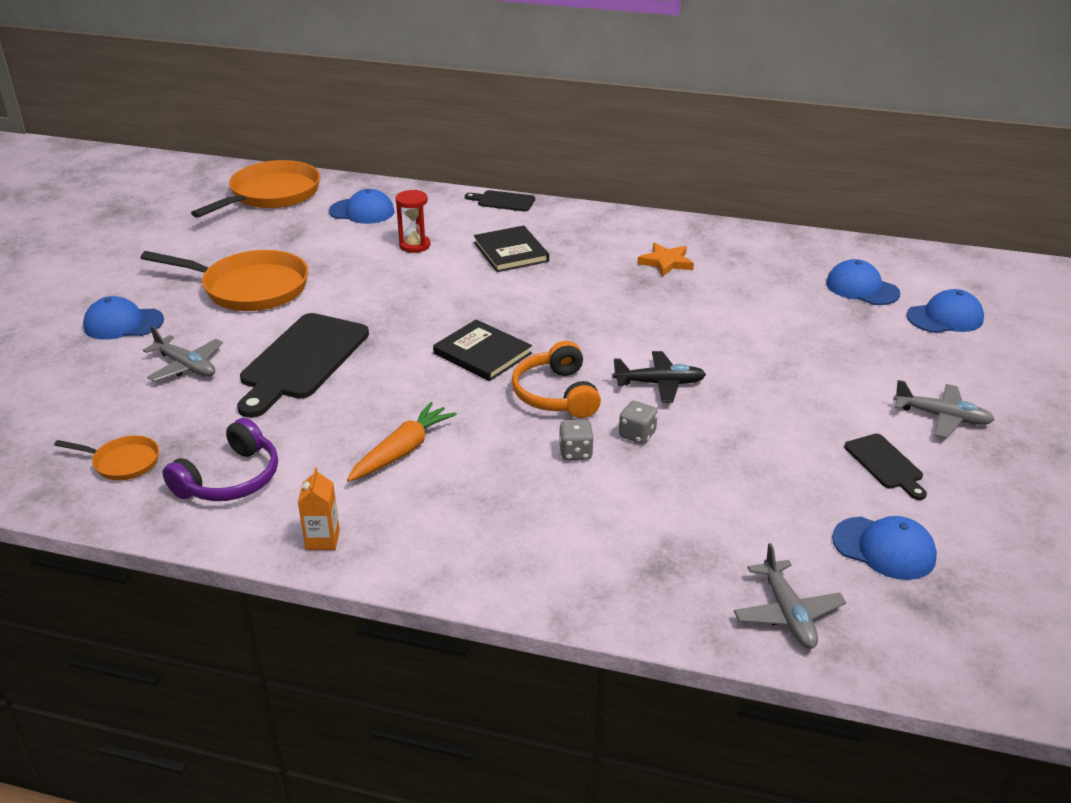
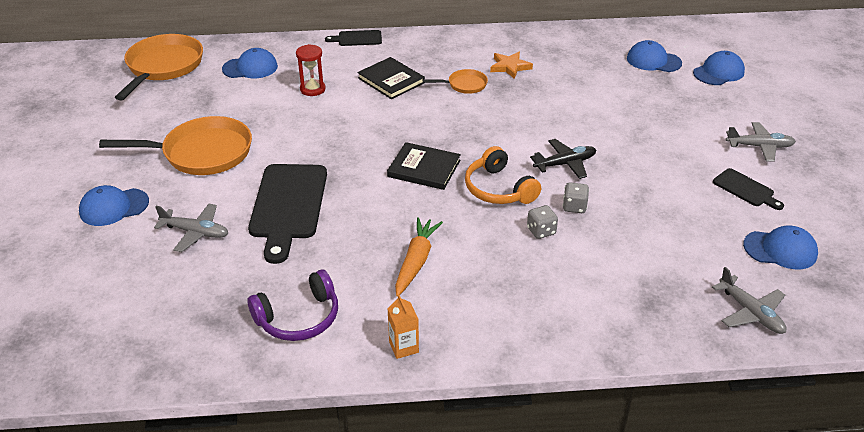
camera: 20 degrees left, 5 degrees up
orange pan [54,435,159,480] -> orange pan moved to [423,69,488,94]
purple headphones [163,418,278,501] -> purple headphones turned 45 degrees clockwise [247,270,338,341]

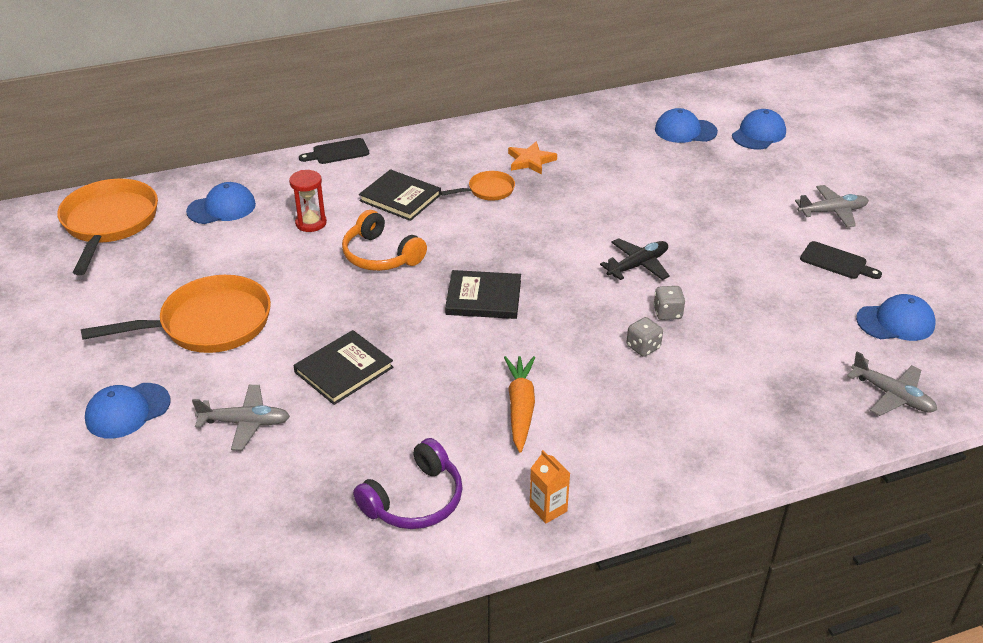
camera: 15 degrees left, 0 degrees up
black cutting board [248,164,327,264] -> black book [293,330,394,405]
orange headphones [465,146,541,204] -> orange headphones moved to [342,210,427,271]

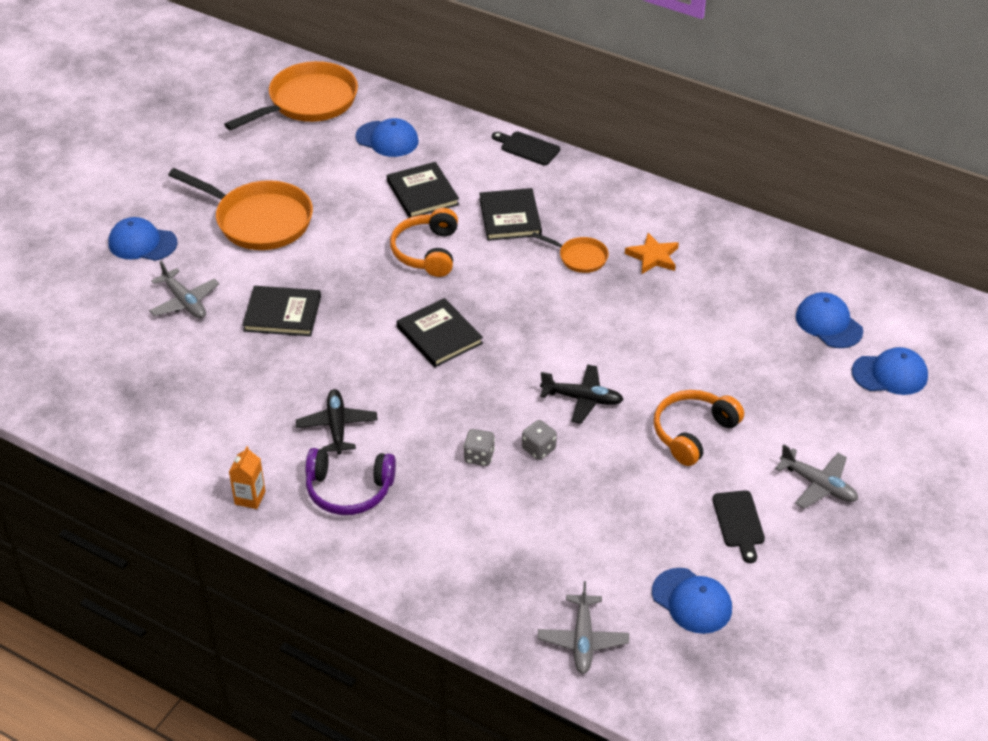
camera: 50 degrees right, 5 degrees up
red hourglass [289,170,327,232] -> black book [387,162,459,218]
purple headphones [353,438,463,529] -> purple headphones moved to [305,448,396,515]
orange carrot [504,356,535,453] -> black plane [296,389,378,455]
none -> orange headphones [654,390,744,466]

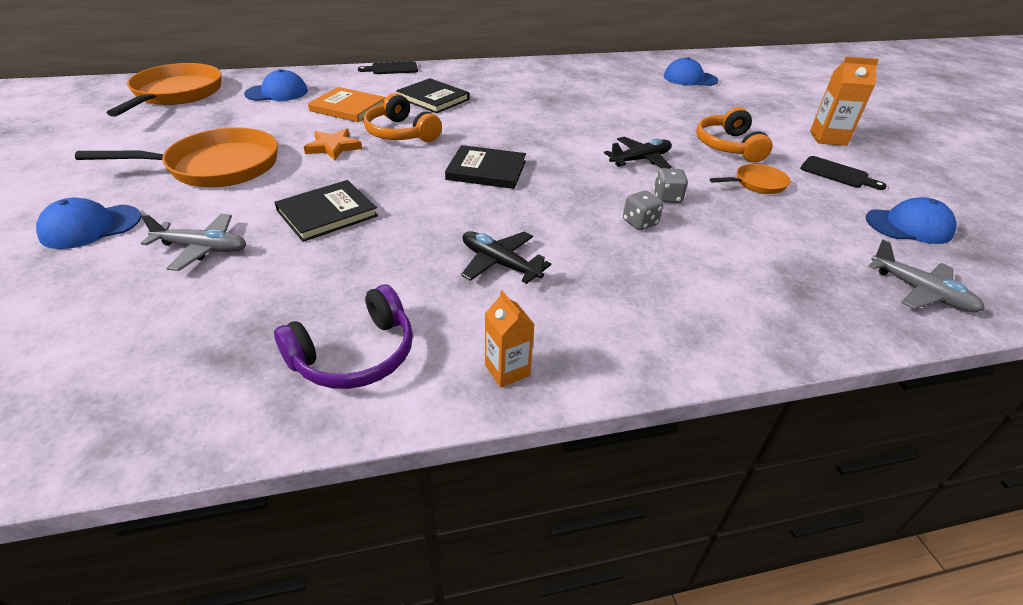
camera: 45 degrees left, 5 degrees down
purple headphones [305,448,396,515] -> purple headphones moved to [274,284,413,389]
black book [387,162,459,218] -> orange book [308,87,386,122]
orange pan [531,232,609,273] -> orange pan moved to [710,164,790,194]
orange star [625,233,679,274] -> orange star moved to [304,128,362,160]
grey plane [775,444,858,509] -> orange carton [810,56,879,146]
blue cap [852,347,928,395] -> none

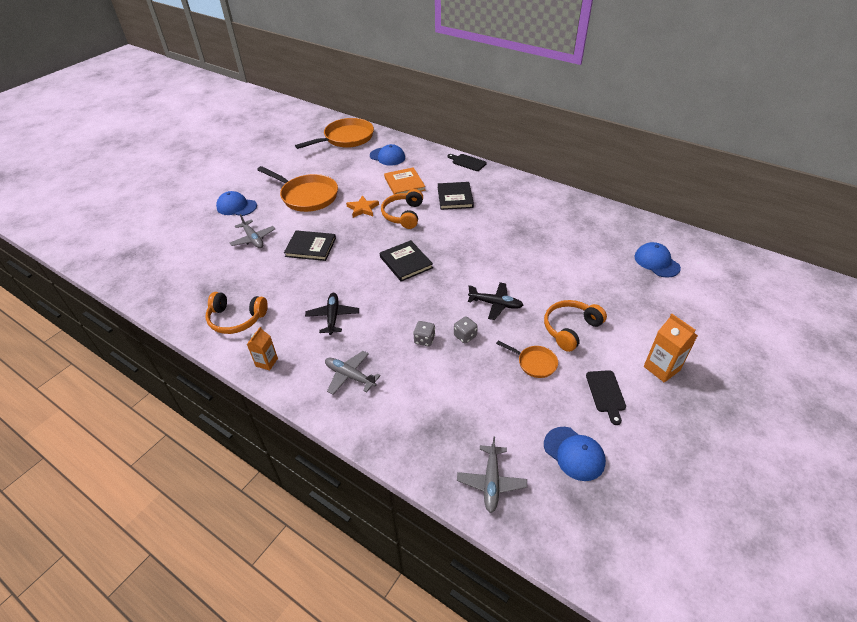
camera: 50 degrees right, 5 degrees up
purple headphones [274,284,413,389] -> orange headphones [205,292,268,334]
none -> grey plane [325,351,381,395]

